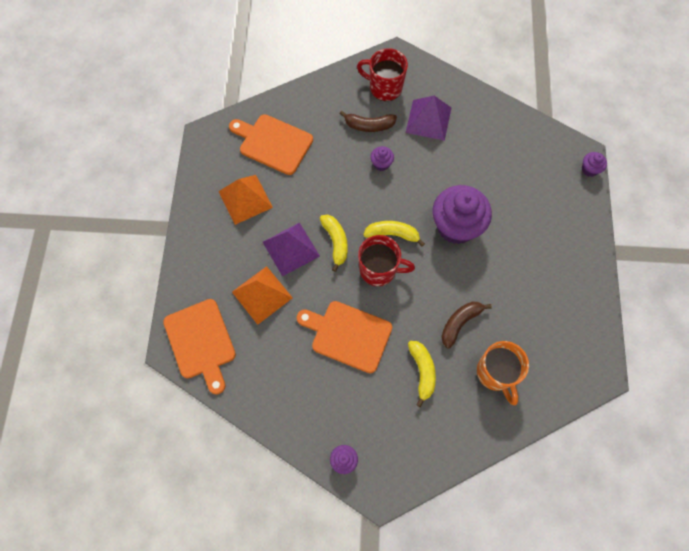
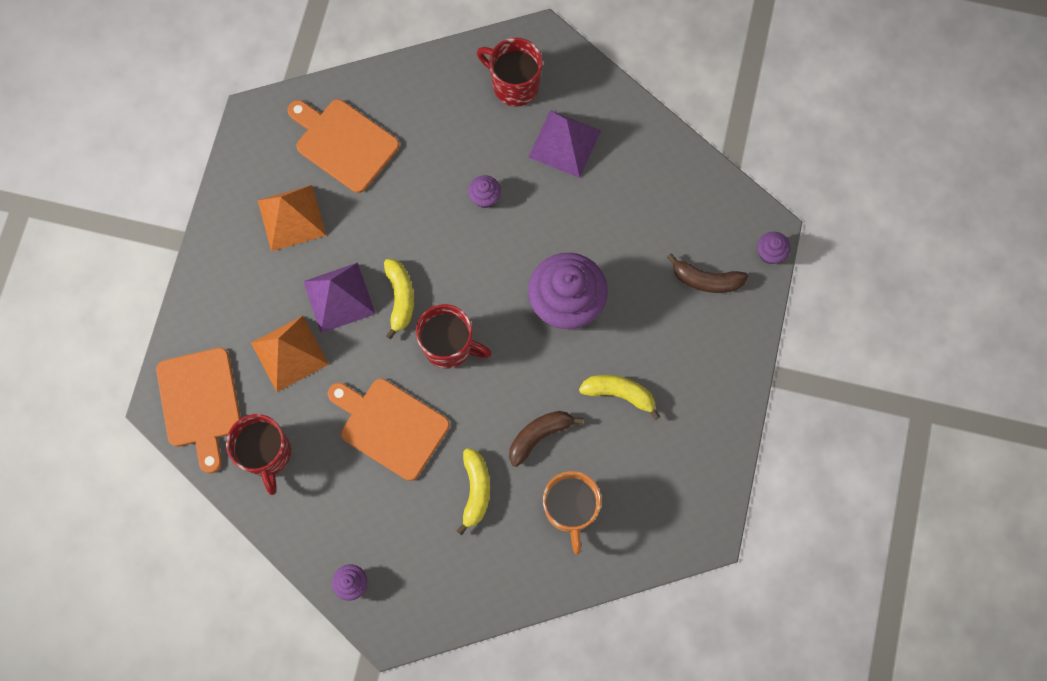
camera: 10 degrees right, 5 degrees up
brown banana [340,111,397,132] -> brown banana moved to [667,253,748,293]
yellow banana [363,221,425,246] -> yellow banana moved to [579,375,661,420]
none -> red mug [226,414,291,495]

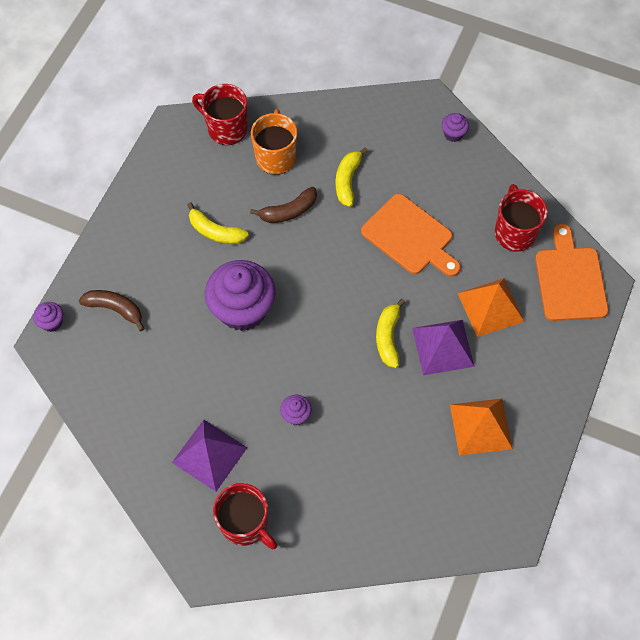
camera: 170 degrees left, 10 degrees down
orange cutting board [288,99,399,193] -> none
red mug [416,304,492,369] -> red mug moved to [192,84,247,145]

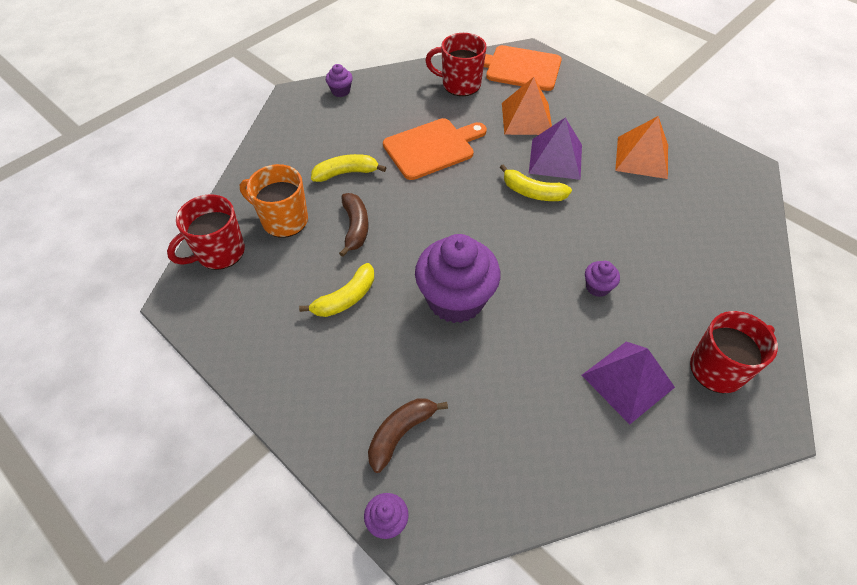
camera: 70 degrees left, 10 degrees down
yellow banana [336,147,368,207] -> yellow banana turned 135 degrees clockwise [311,154,386,182]

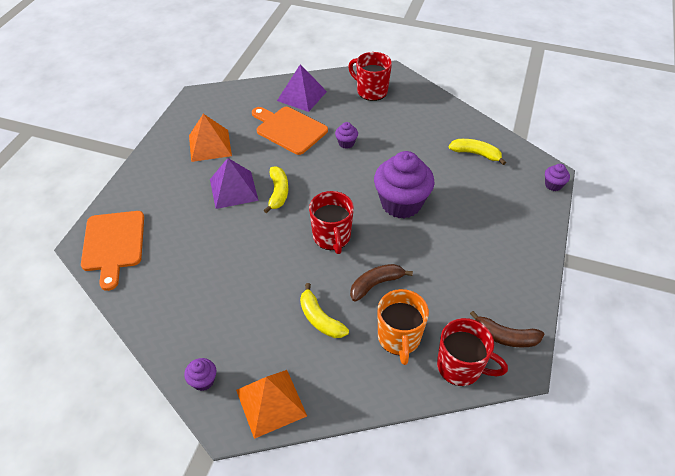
camera: 115 degrees left, 5 degrees down
yellow banana [299,263,374,317] -> yellow banana moved to [449,139,506,165]
brown banana [368,398,448,473] -> brown banana moved to [470,311,544,348]
orange cutting board [383,118,487,180] -> orange cutting board moved to [252,107,328,155]
red mug [425,33,487,96] -> red mug moved to [309,191,354,254]
orange pyramid [502,77,552,135] -> orange pyramid moved to [236,370,307,439]
purple pyramid [581,342,675,424] -> purple pyramid moved to [277,64,327,112]

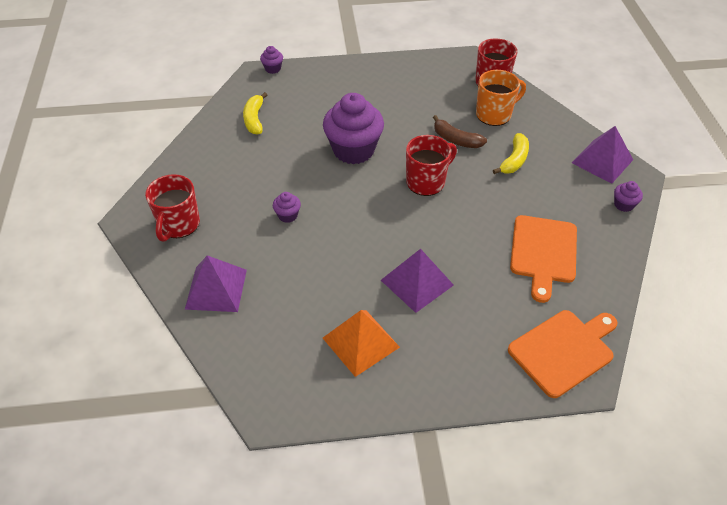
camera: 115 degrees left, 0 degrees up
orange pyramid [236,370,307,439] -> purple pyramid [572,126,633,184]
orange cutting board [252,107,328,155] -> orange cutting board moved to [510,215,577,303]
yellow banana [264,166,288,213] -> none
brown banana [470,311,544,348] -> none

